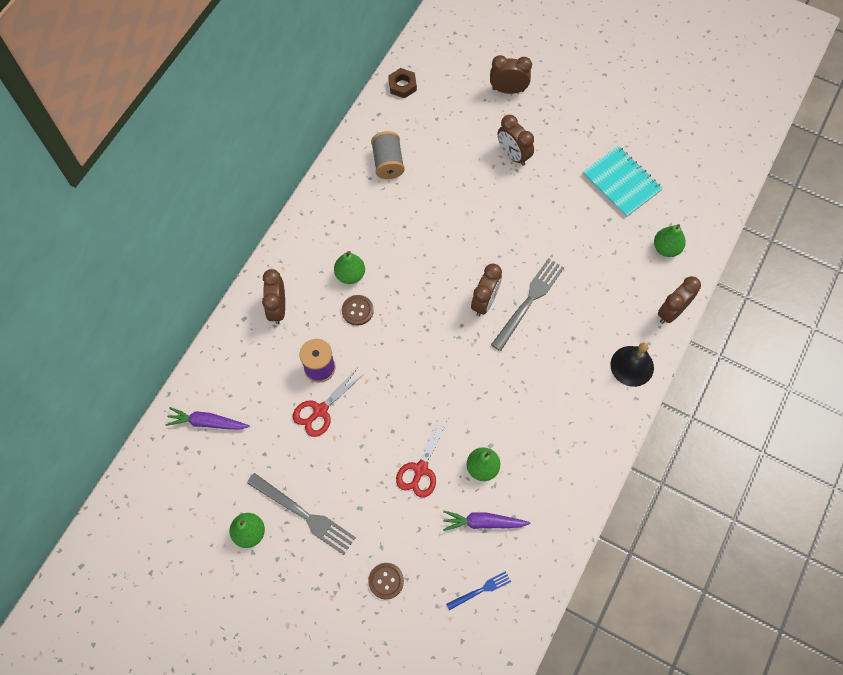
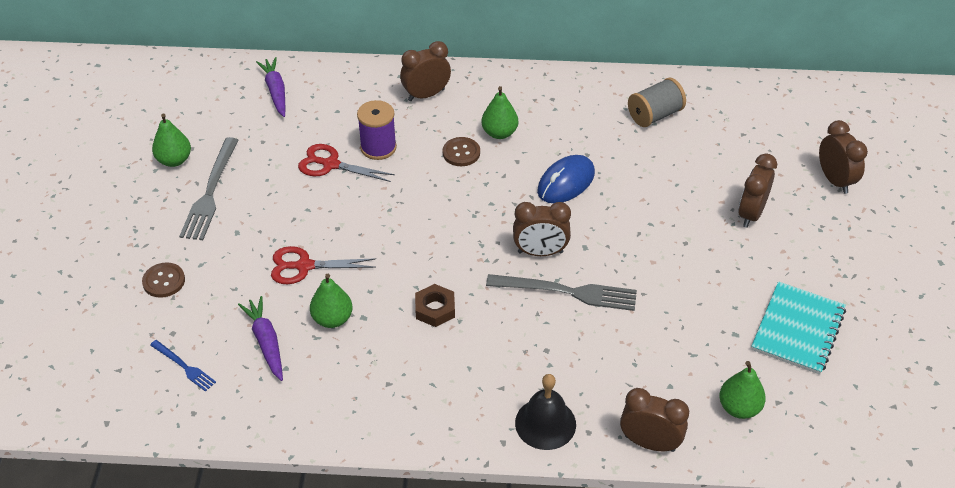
camera: 65 degrees right, 20 degrees down
brown nut [388,68,417,99] -> brown nut moved to [415,284,455,327]
none -> blue mouse [537,155,595,203]

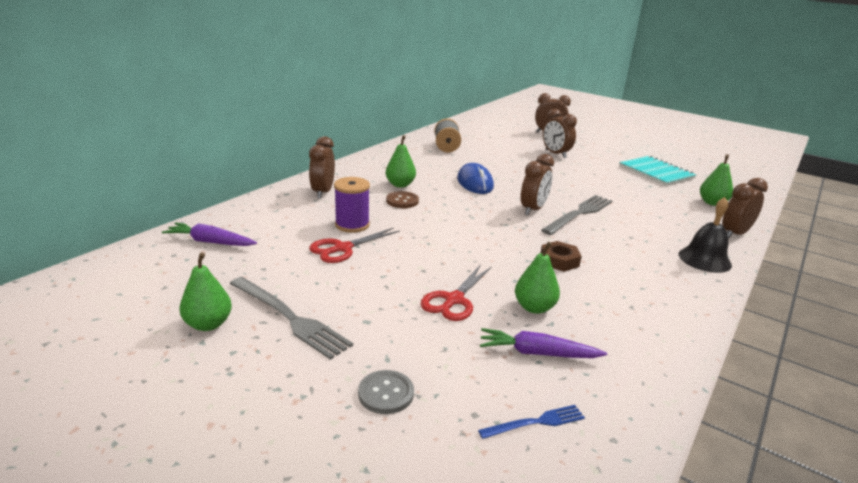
camera: 60 degrees left, 20 degrees down
brown button [142,262,185,298] -> grey button [358,370,414,414]

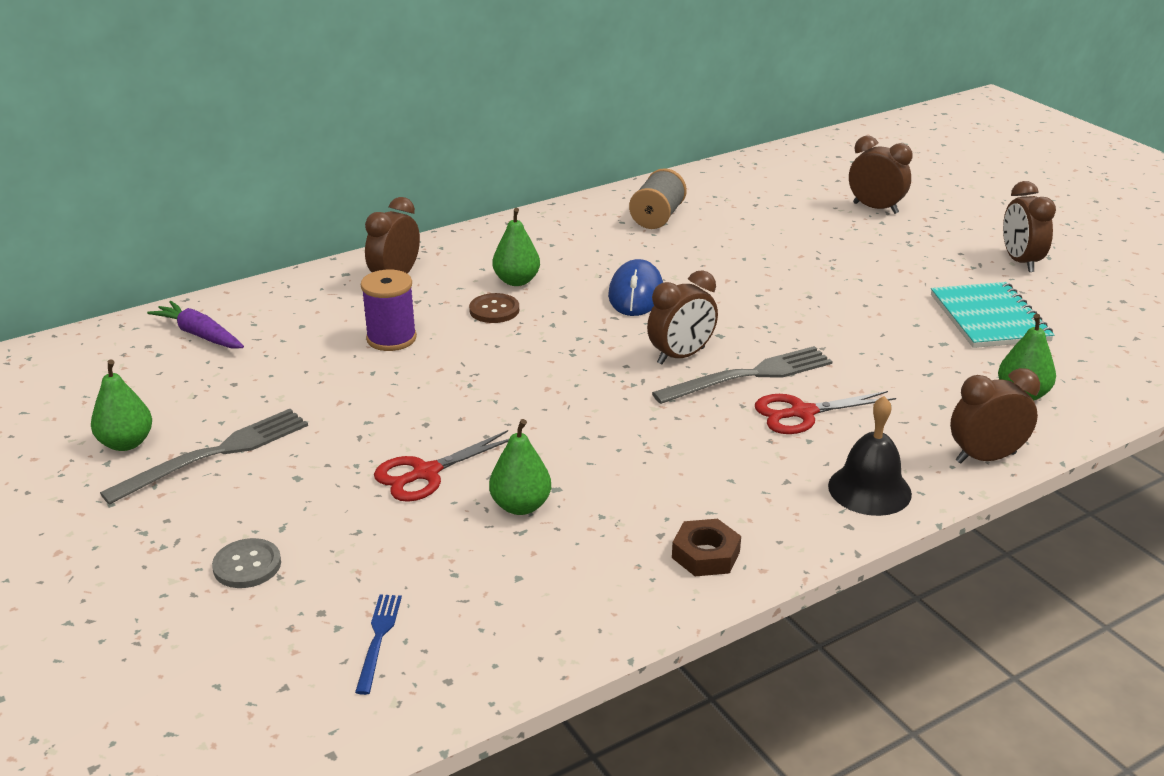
camera: 25 degrees right, 5 degrees up
grey fork [230,277,353,360] -> grey fork turned 105 degrees counterclockwise [100,409,308,505]
red scissors [309,228,400,263] -> red scissors moved to [755,391,896,434]
blue fork [478,405,585,439] -> blue fork turned 90 degrees counterclockwise [355,594,402,695]
purple carrot [480,328,607,358] -> none
brown nut [541,241,582,272] -> brown nut moved to [672,519,741,576]
brown clock [543,109,577,158] -> brown clock moved to [1003,181,1056,272]

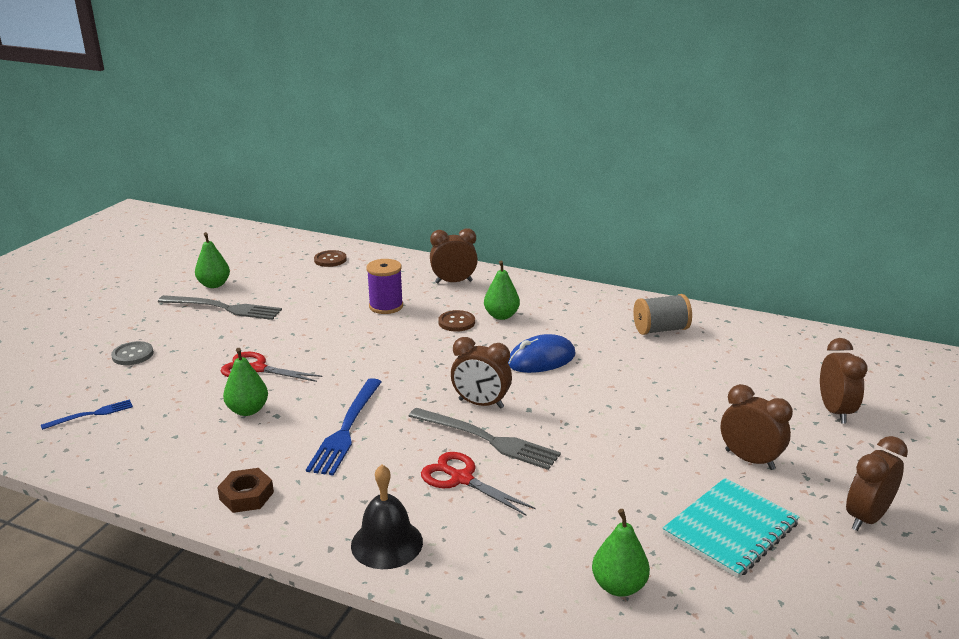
camera: 55 degrees right, 5 degrees down
purple carrot [147,301,244,349] -> brown button [314,250,347,267]
brown clock [950,368,1040,463] -> brown clock moved to [721,384,793,470]
none -> blue fork [306,378,382,476]

